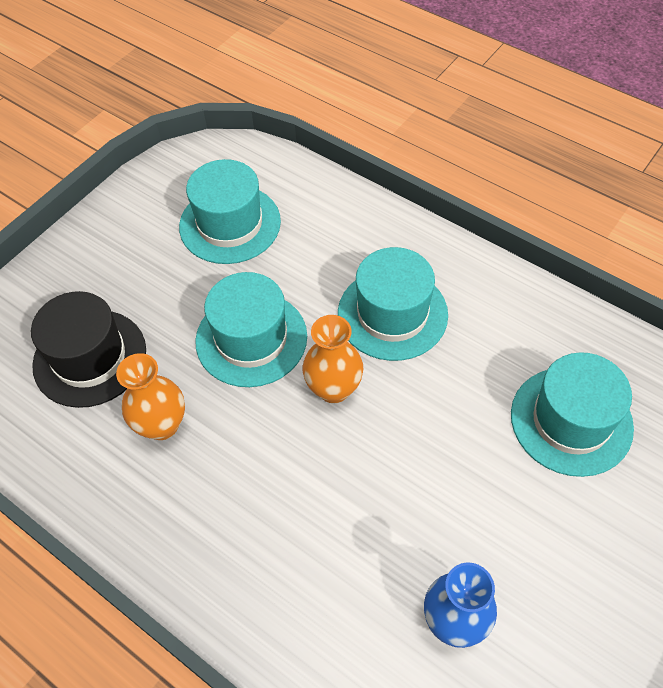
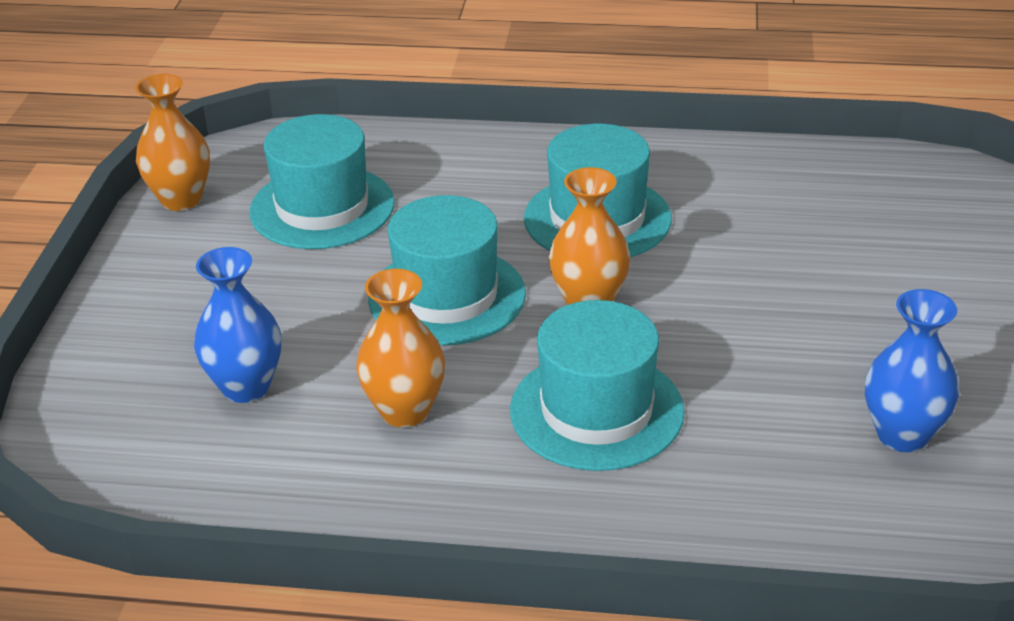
camera: 30 degrees left, 20 degrees down
black hat [31,291,146,408] -> blue vase [194,247,281,403]
turquoise hat [511,352,634,477] -> turquoise hat moved to [510,300,685,471]
none -> orange vase [135,74,210,211]

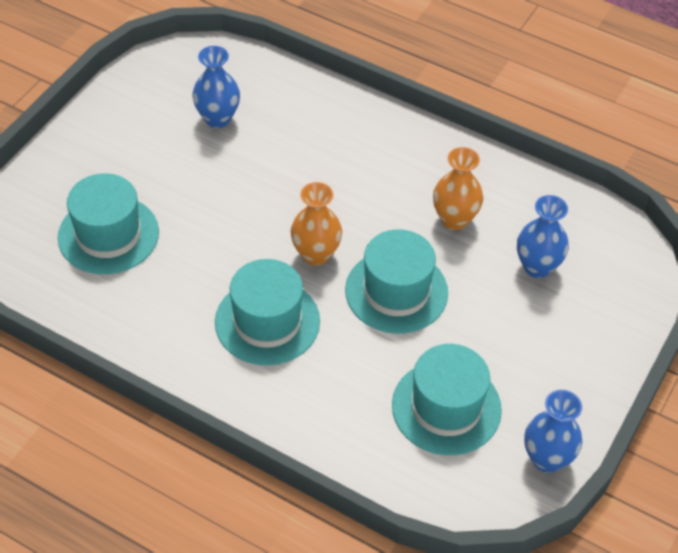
camera: 160 degrees left, 15 degrees up
orange vase [135,74,210,211] -> blue vase [524,390,582,473]
turquoise hat [510,300,685,471] -> turquoise hat moved to [58,173,159,274]

